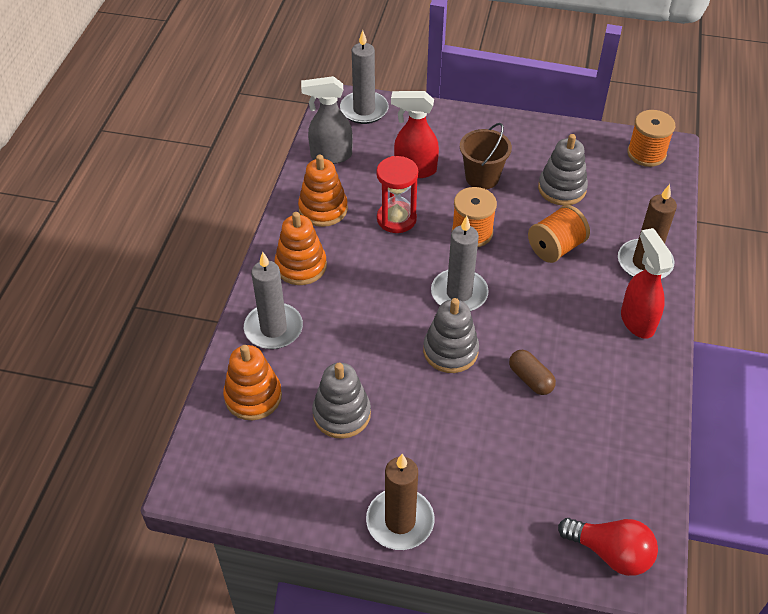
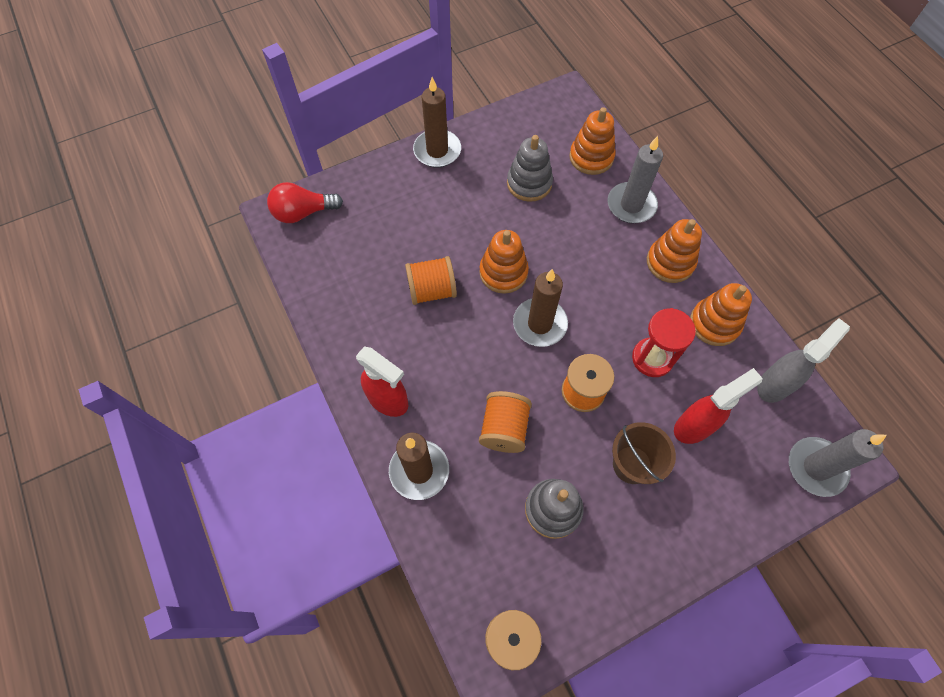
camera: 140 degrees right, 15 degrees up
grey stacking toy [423,298,479,373] -> orange stacking toy [479,230,529,294]
grey candle [431,216,489,311] -> brown candle [513,269,568,347]
brown capsule [509,350,556,395] -> orange spool [405,256,457,305]

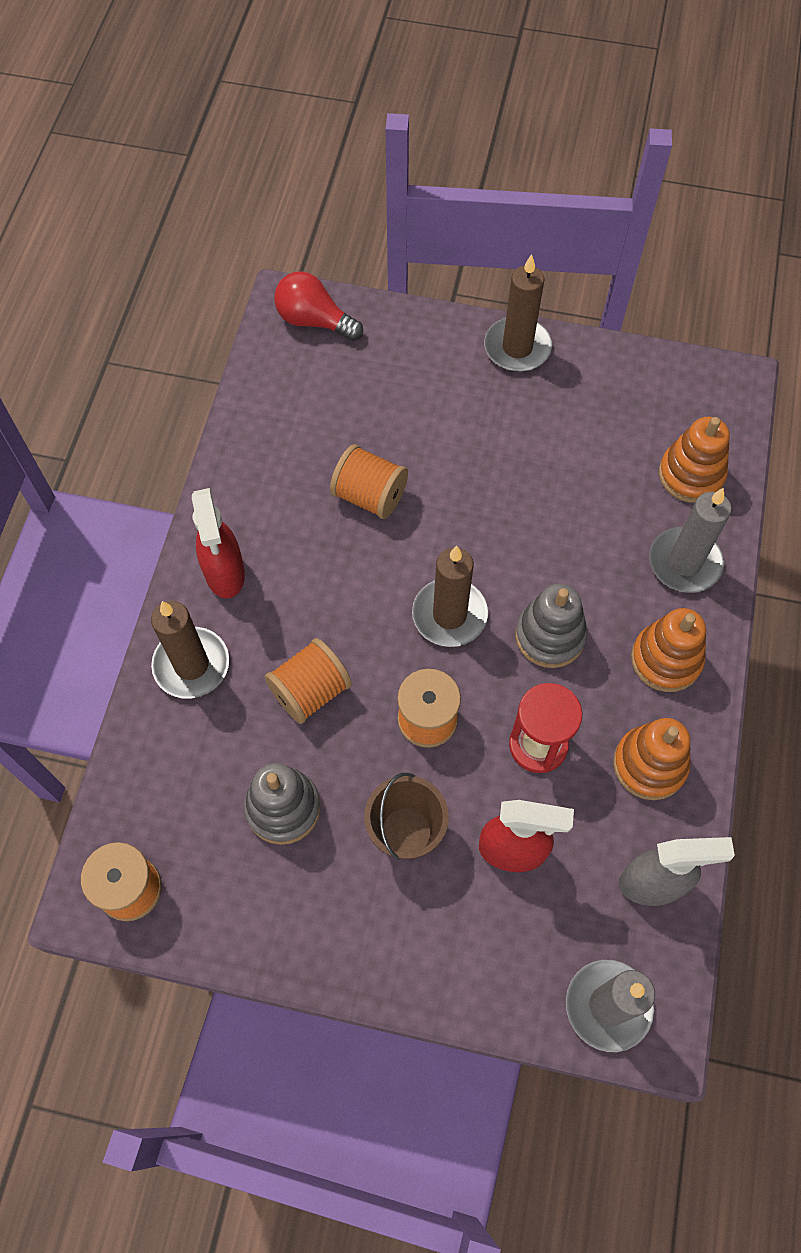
camera: 40 degrees right, 0 degrees up
orange stacking toy [479,230,529,294] -> none
grey stacking toy [507,135,553,202] -> grey stacking toy moved to [515,584,587,668]

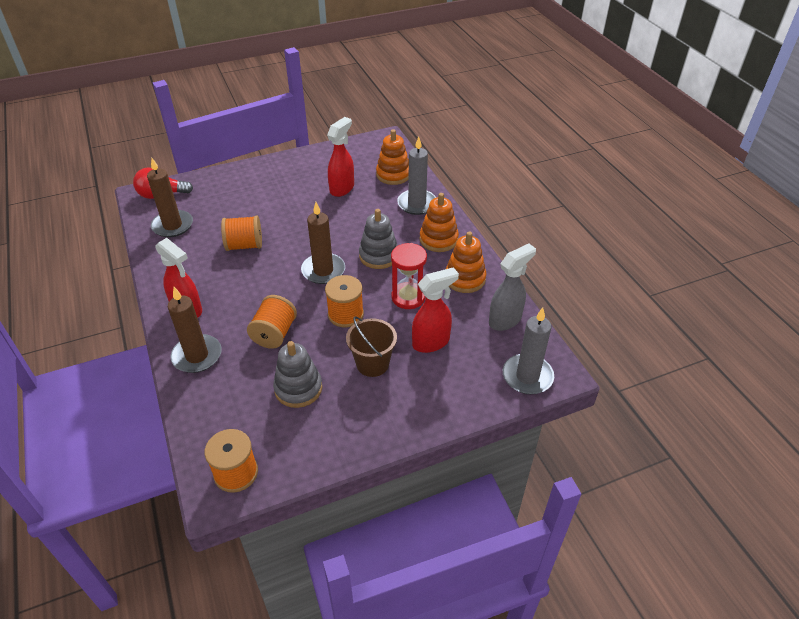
camera: 35 degrees left, 20 degrees down
brown candle [484,254,552,372] -> brown candle moved to [147,158,193,237]
none -> red spray bottle [327,117,354,197]

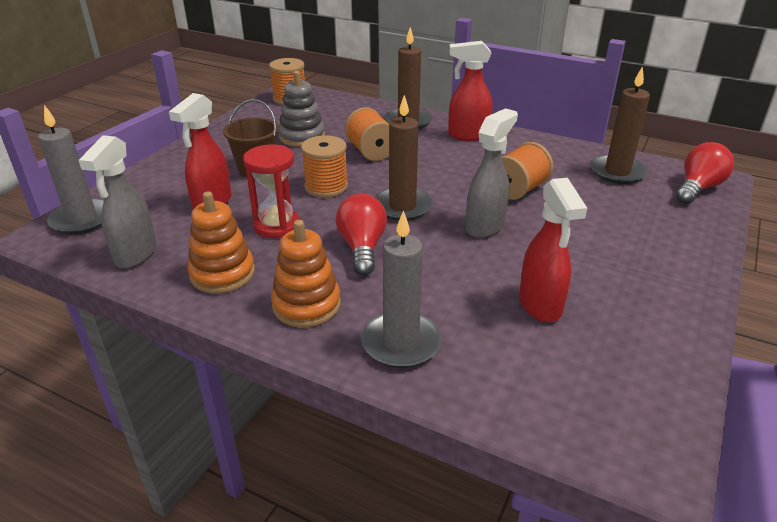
camera: 140 degrees right, 10 degrees down
grey stacking toy [359,209,398,269] -> red light bulb [336,194,387,275]
orange stacking toy [376,129,409,185] -> none
none -> grey spray bottle [466,108,518,238]

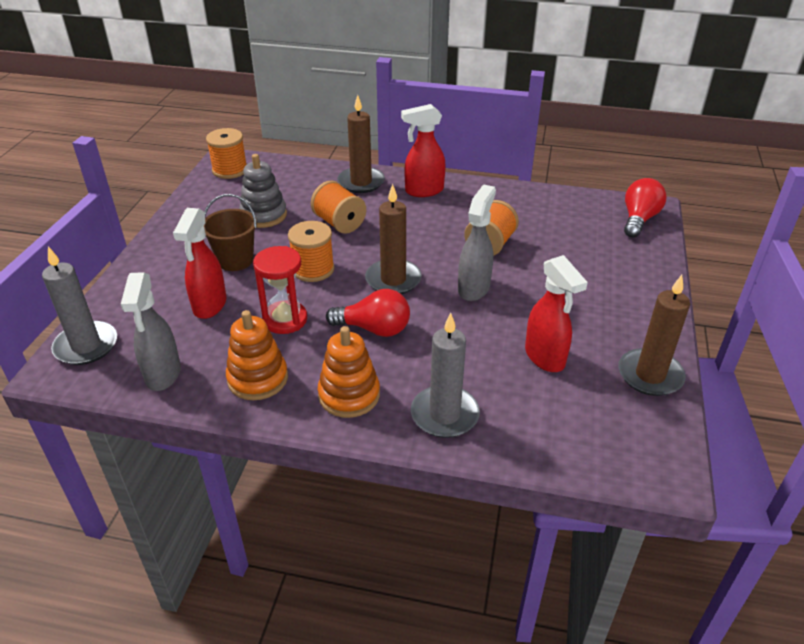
camera: 15 degrees left, 5 degrees up
red light bulb [336,194,387,275] -> red light bulb turned 120 degrees clockwise [326,289,410,337]
brown candle [590,66,650,184] -> brown candle moved to [618,275,690,396]

